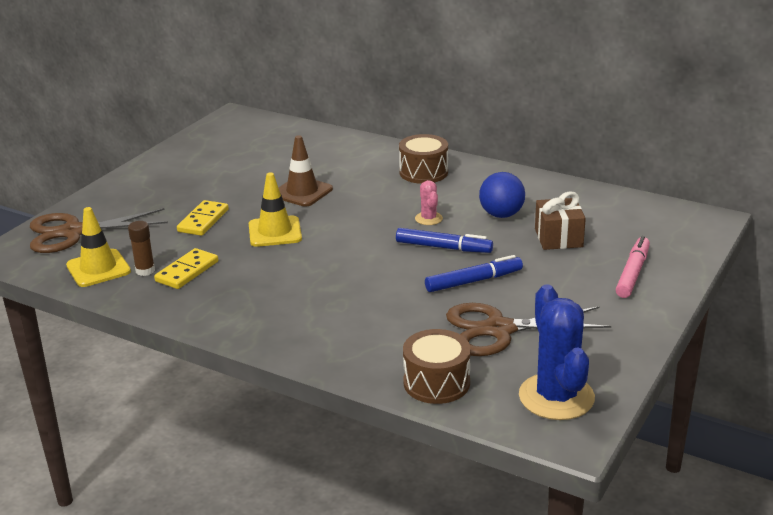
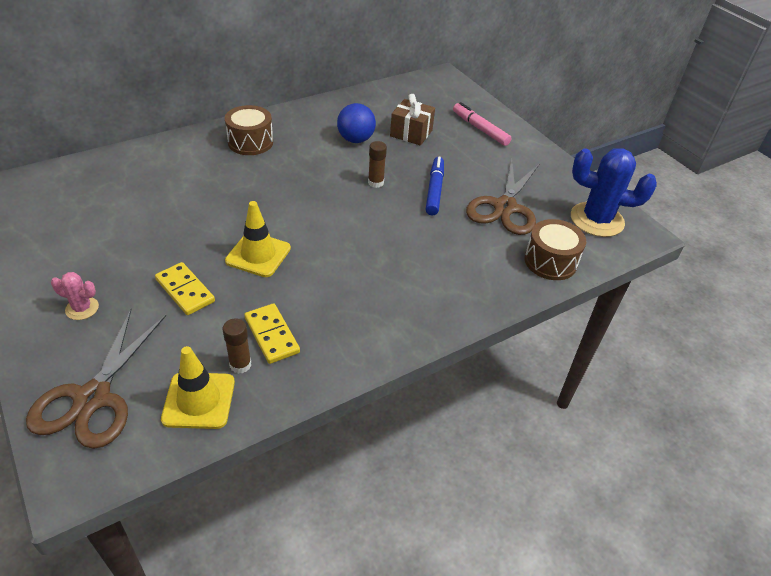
camera: 65 degrees left, 15 degrees up
brown traffic cone [278,135,333,207] -> none
blue marker [396,228,493,253] -> brown glue stick [368,141,387,188]
pink cactus [415,180,443,225] -> pink cactus moved to [51,272,99,320]

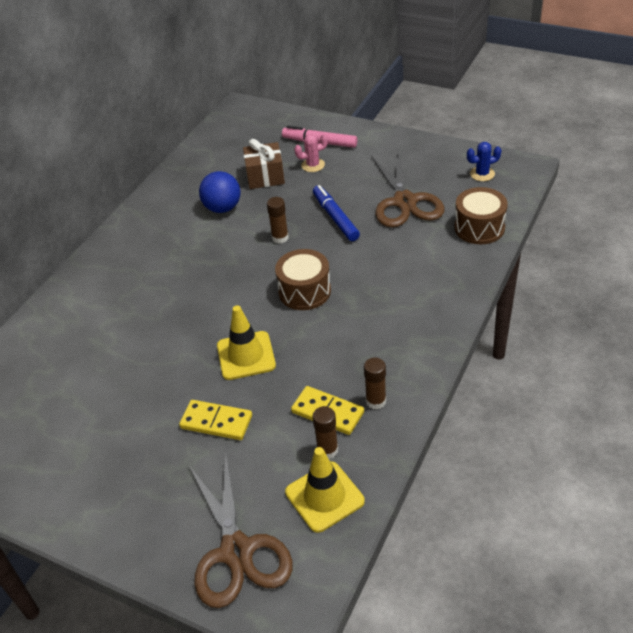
camera: 25 degrees left, 0 degrees up
pink cactus [51,272,99,320] -> pink cactus moved to [294,134,328,172]
brown drum [225,105,273,155] -> brown drum moved to [275,249,331,310]
blue cactus [571,148,657,237] -> blue cactus [467,142,501,181], size x0.48
none -> brown glue stick [364,358,386,409]

